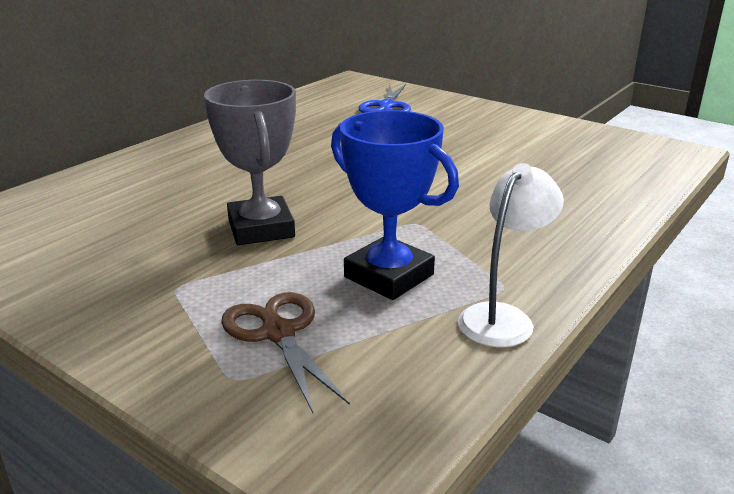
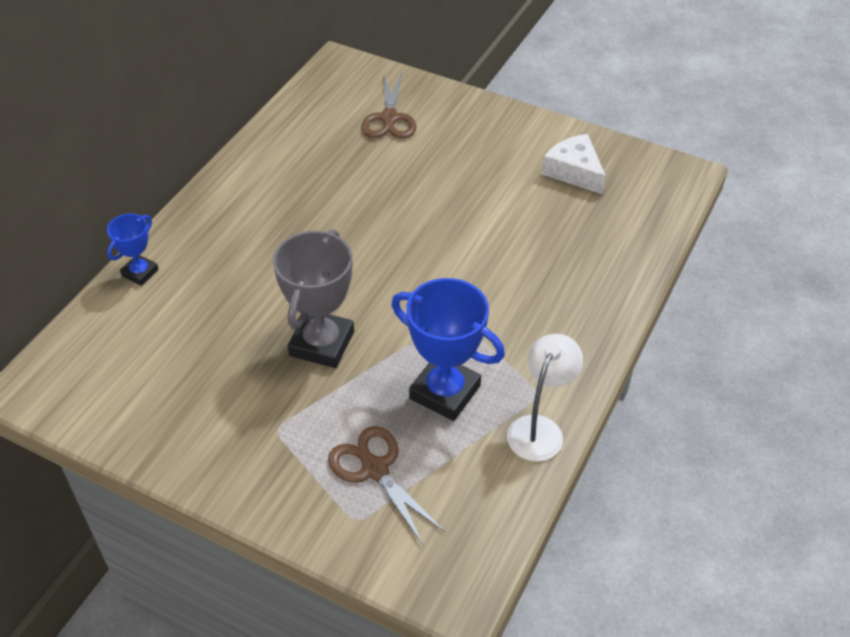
camera: 10 degrees left, 20 degrees up
grey trophy [204,80,296,245] -> grey trophy turned 45 degrees clockwise [273,229,354,368]
blue scissors [359,84,411,113] -> brown scissors [361,72,417,139]
none -> blue trophy [107,214,159,286]
none -> white cheese [542,134,606,195]

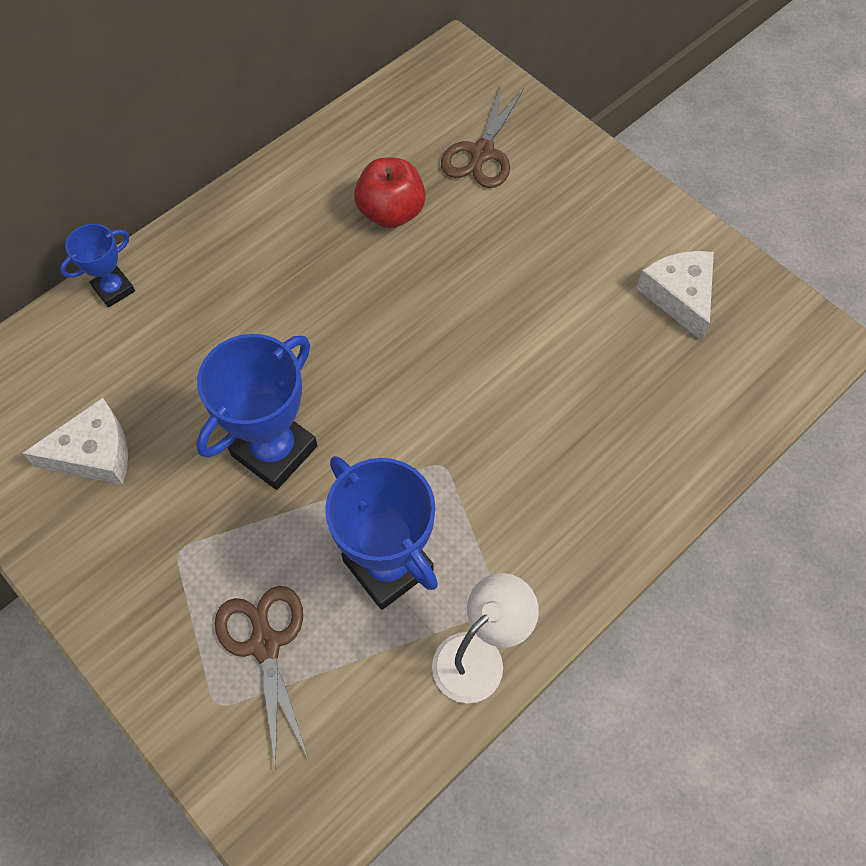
camera: 20 degrees right, 15 degrees up
grey trophy [273,229,354,368] -> blue trophy [196,334,318,490]
none -> white cheese [22,397,128,485]
none -> red apple [354,158,426,228]

